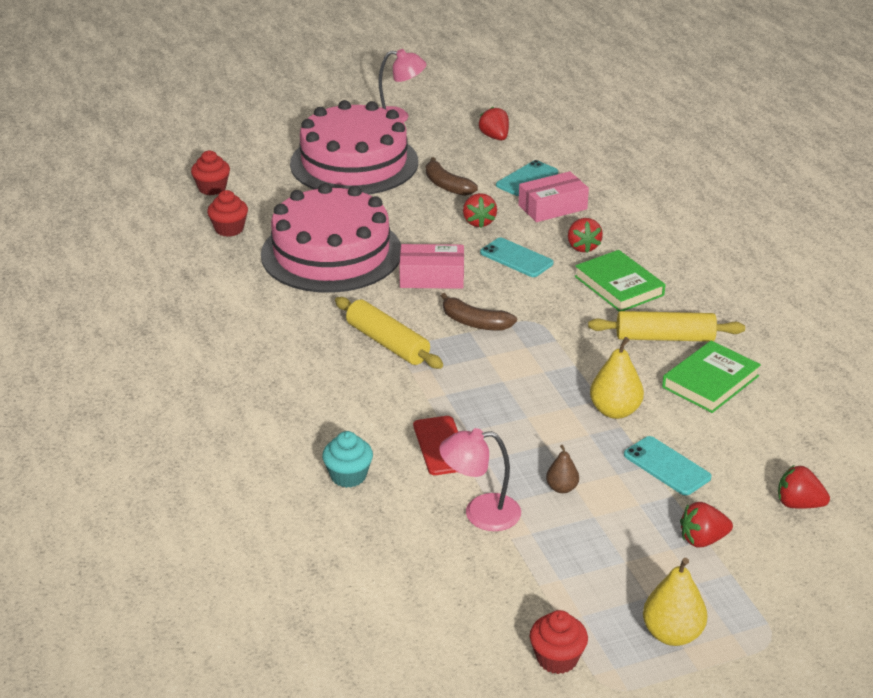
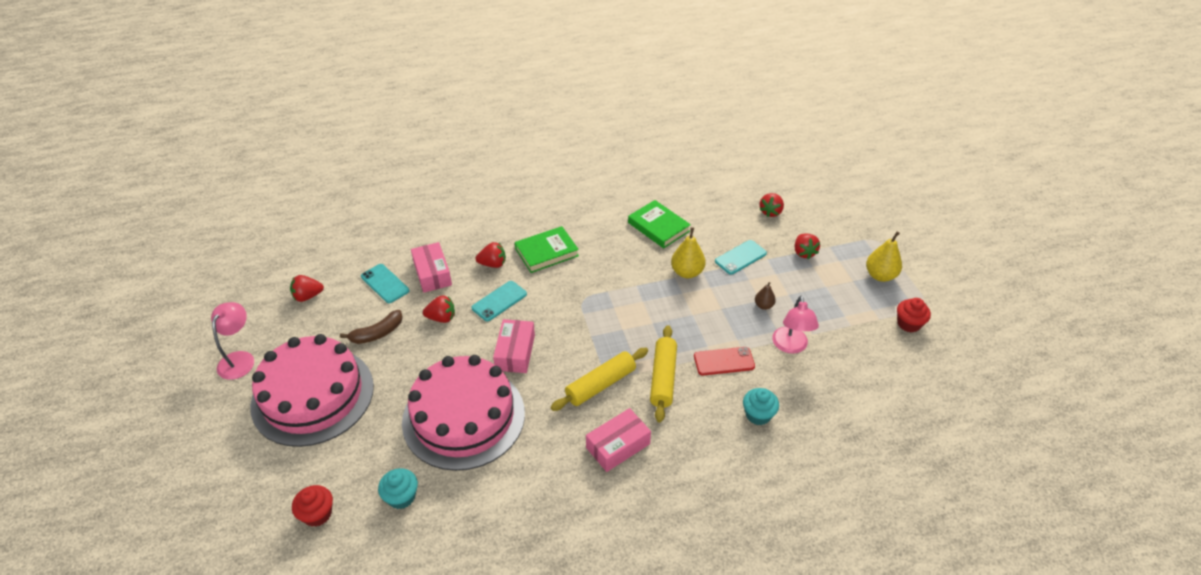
camera: 85 degrees left, 10 degrees up
red cupcake [207,190,248,237] -> turquoise cupcake [378,468,418,509]
brown banana [441,293,517,331] -> none
yellow rolling pin [588,311,745,342] -> yellow rolling pin moved to [650,325,677,422]
none -> pink box [586,408,651,472]

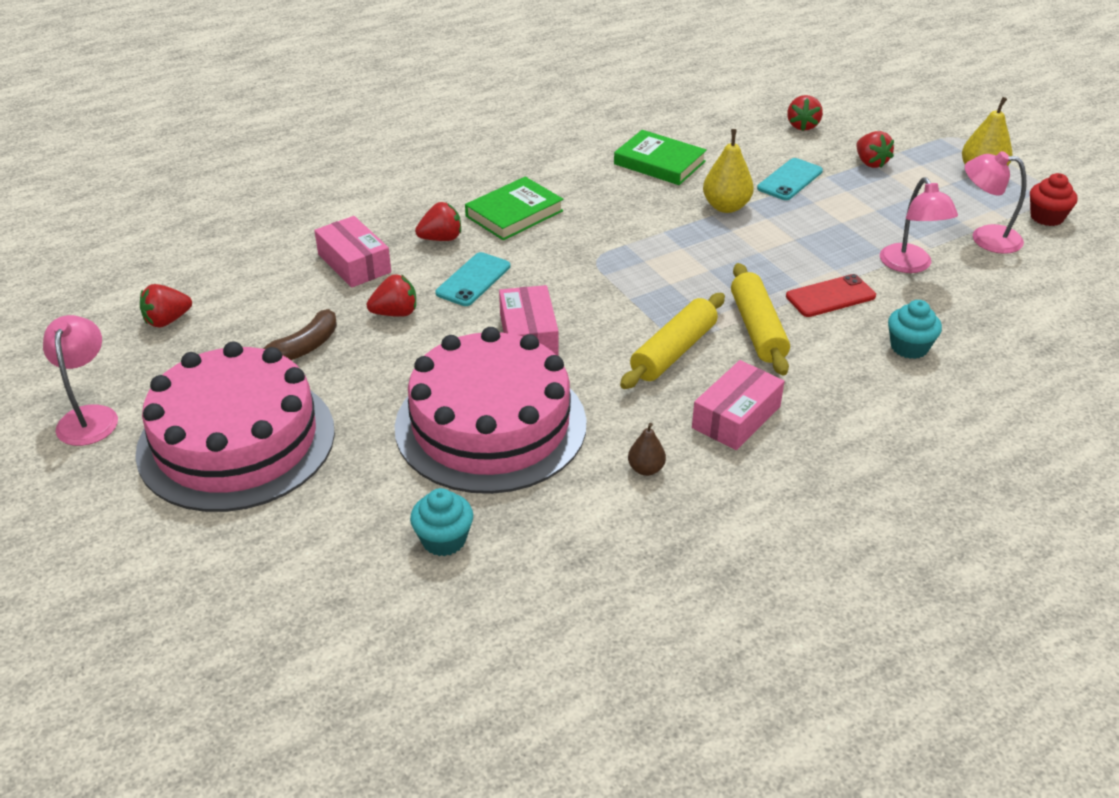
camera: 15 degrees left, 5 degrees down
red cupcake [292,485,333,527] -> none
turquoise phone [361,264,409,303] -> none
brown pear [755,282,776,310] -> brown pear moved to [628,423,666,476]
none -> pink lamp [965,151,1026,254]

